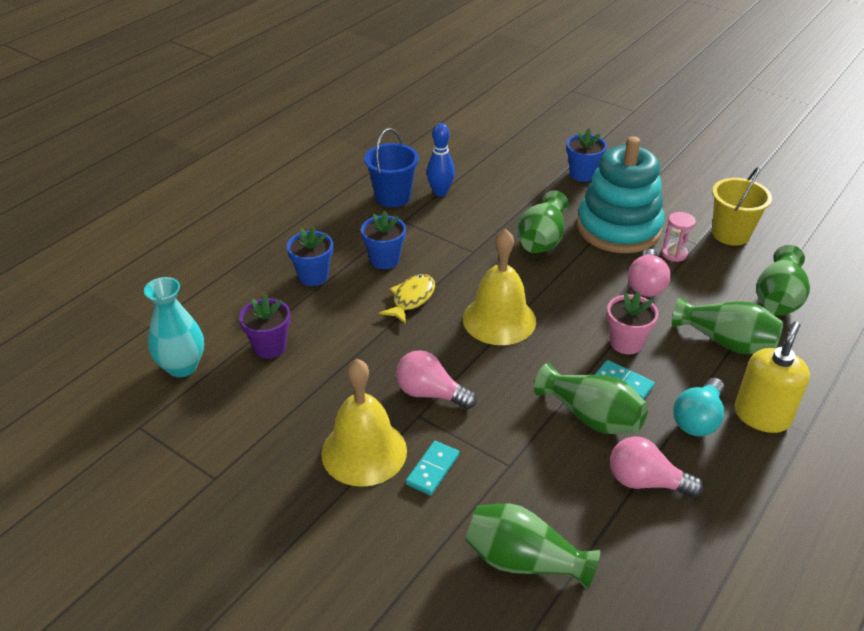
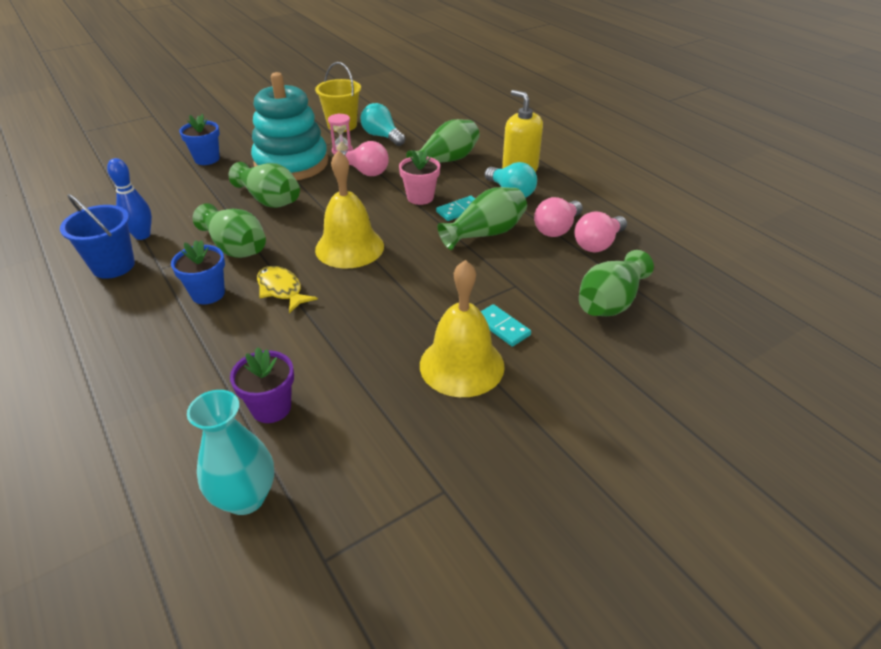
camera: 70 degrees left, 0 degrees up
blue flower pot [287,227,333,286] -> none
pink light bulb [396,350,477,409] -> pink light bulb moved to [575,211,627,252]
green vase [756,245,810,316] -> green vase moved to [193,203,266,258]
none -> turquoise light bulb [361,103,405,146]

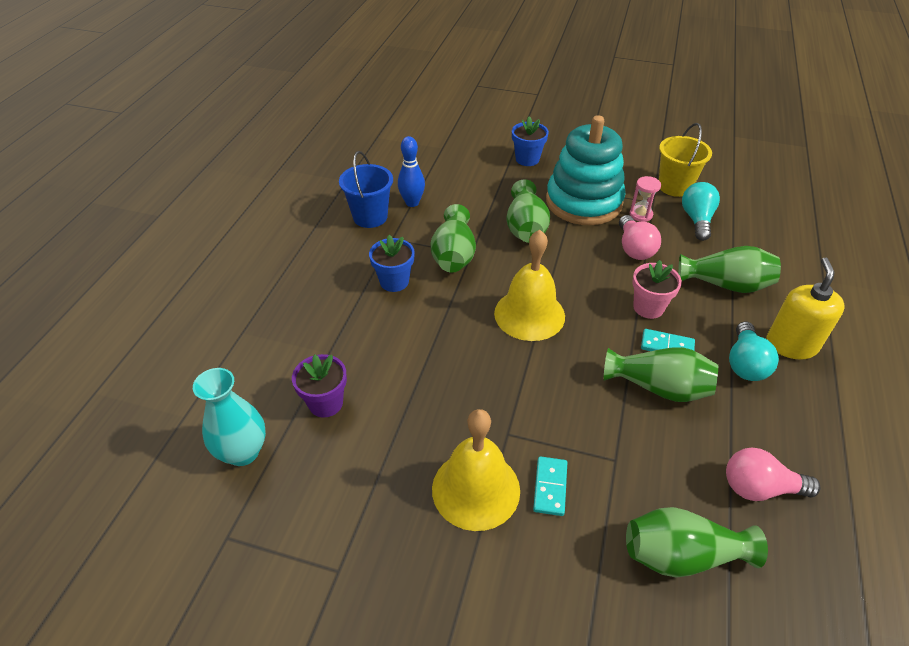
camera: 50 degrees right, 5 degrees up
yellow fish [257,266,318,313] -> none
pink light bulb [534,197,583,237] -> none

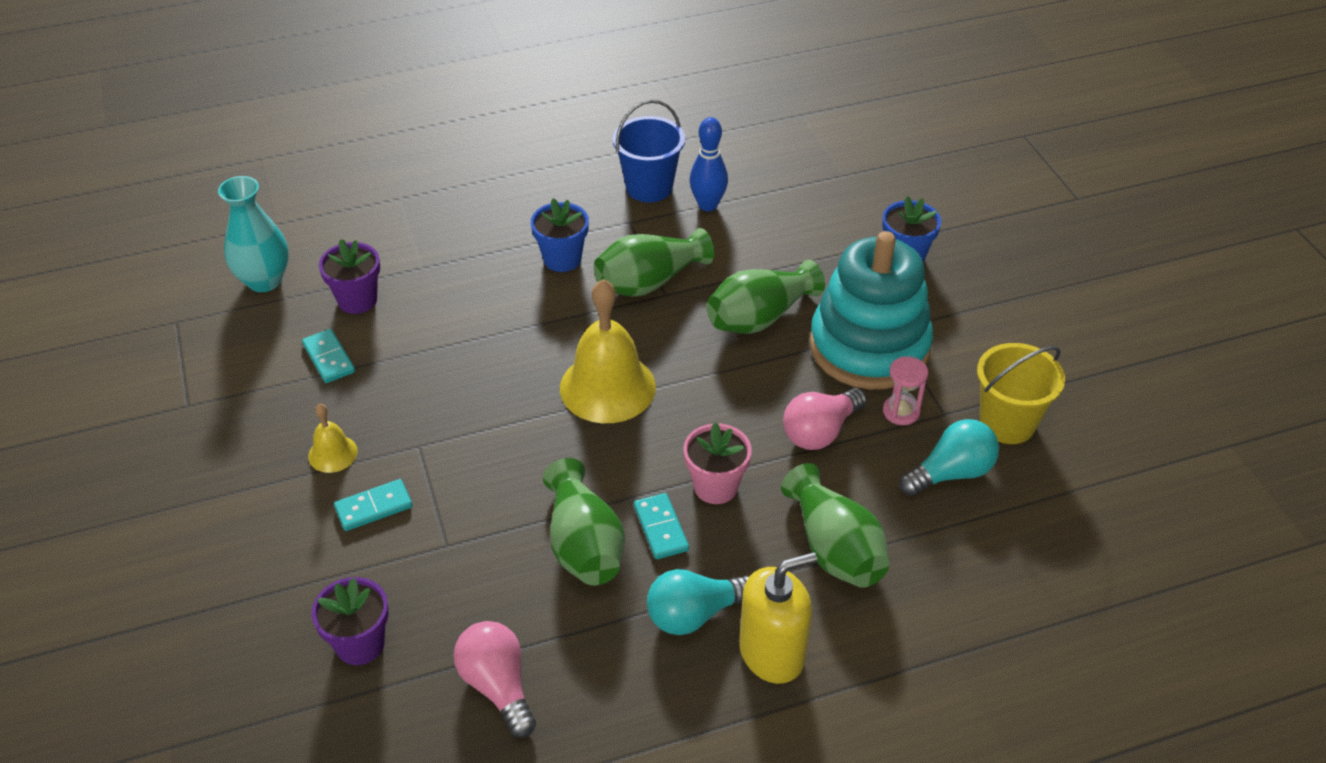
camera: 55 degrees right, 0 degrees up
yellow bell [432,409,520,531] -> yellow bell [308,404,358,473], size x0.49
green vase [626,507,768,578] -> purple flower pot [311,577,389,665]
none -> turquoise domino [302,329,355,383]

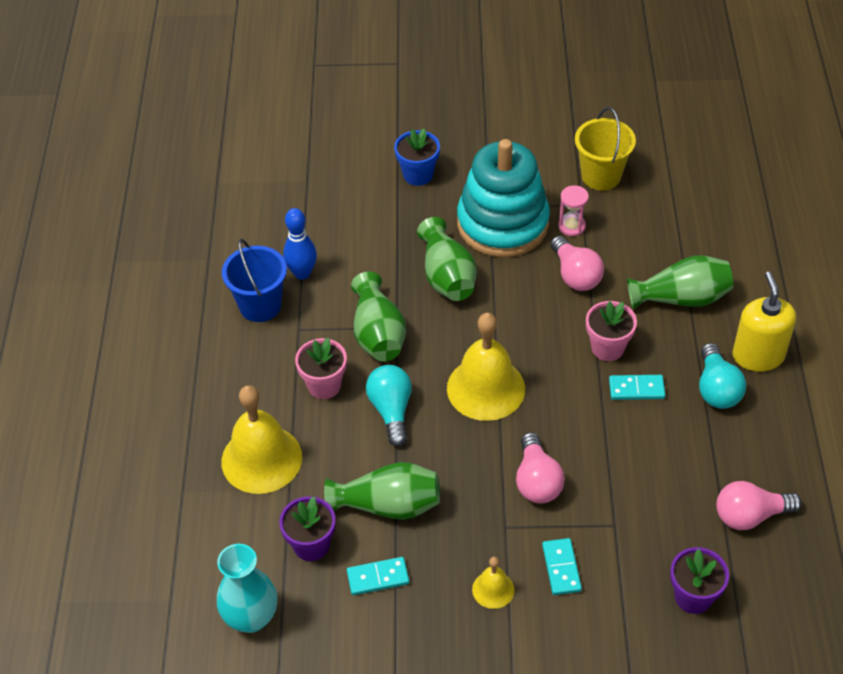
camera: 70 degrees left, 5 degrees up
blue flower pot [531,198,589,272] -> pink flower pot [295,338,347,399]
green vase [543,458,625,586] -> green vase moved to [324,462,440,520]
turquoise light bulb [900,419,999,496] -> turquoise light bulb moved to [366,365,412,447]
none -> yellow bell [221,385,302,494]
none -> pink light bulb [516,432,565,504]

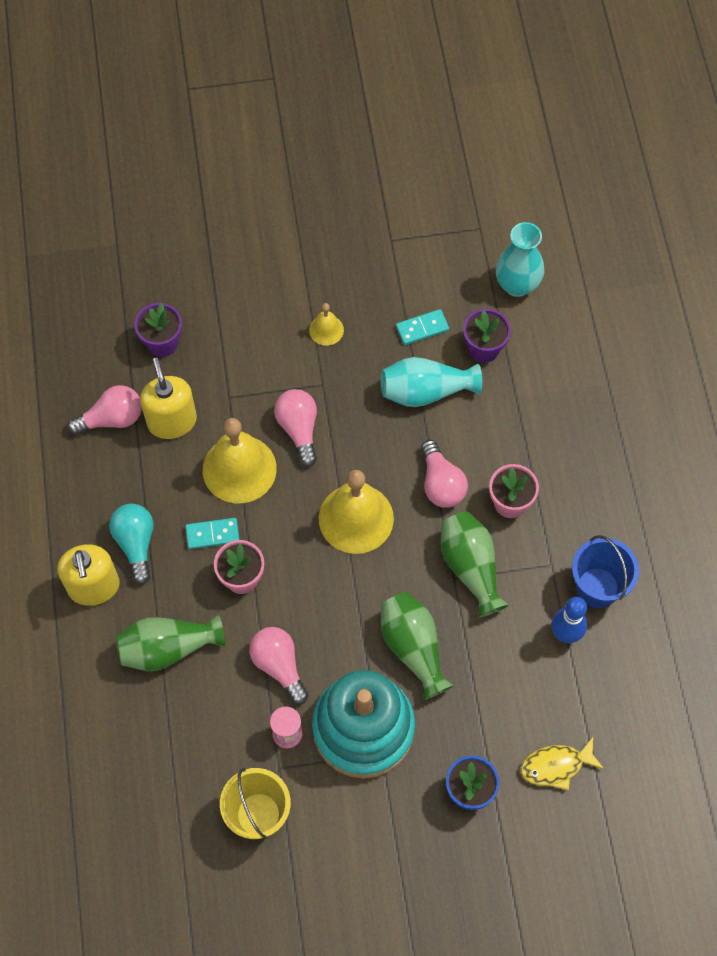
camera: 170 degrees right, 15 degrees up
yellow bell [221,385,302,494] -> yellow bell moved to [203,418,277,504]
green vase [324,462,440,520] -> turquoise vase [381,357,482,407]
turquoise light bulb [366,365,412,447] -> pink light bulb [421,440,468,508]
turquoise domino [542,538,582,595] -> none
none -> yellow soap dispenser [140,358,197,439]
none -> yellow fish [521,737,604,790]

